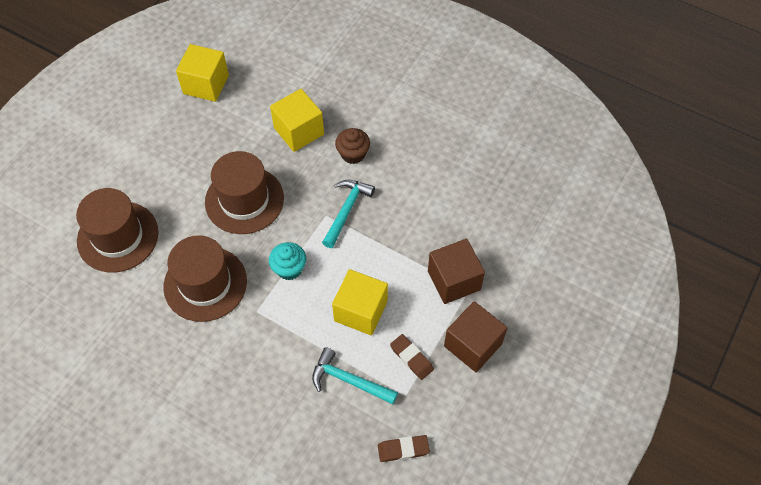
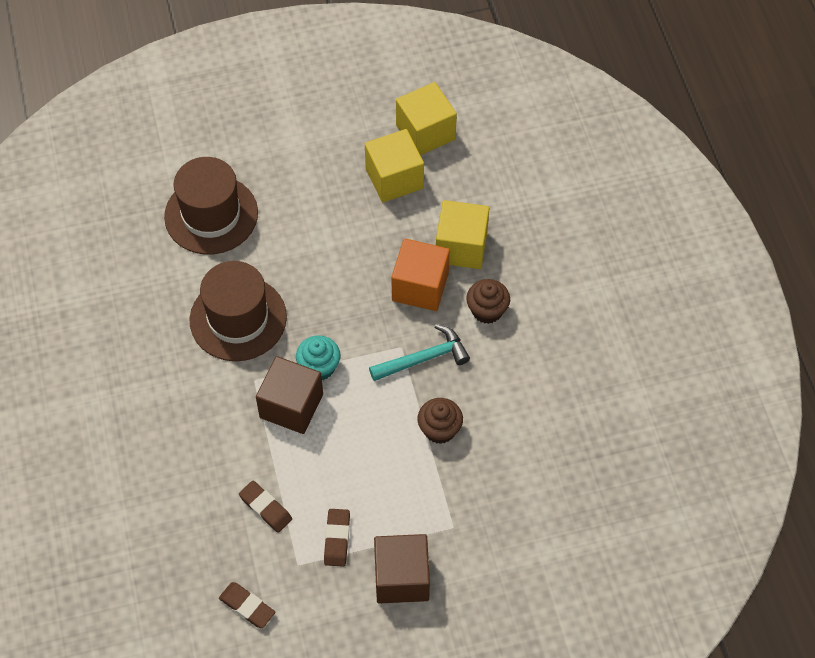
camera: 45 degrees right, 0 degrees up
brown hat [205,151,284,234] -> none
turquoise hammer [312,347,398,404] -> brown eraser [239,481,292,533]
yellow cube [332,269,388,335] -> yellow cube moved to [365,129,424,202]
brown cube [428,239,485,304] -> brown cube moved to [256,356,323,434]
none -> orange cube [391,239,450,311]
none -> brown cupcake [418,398,463,444]

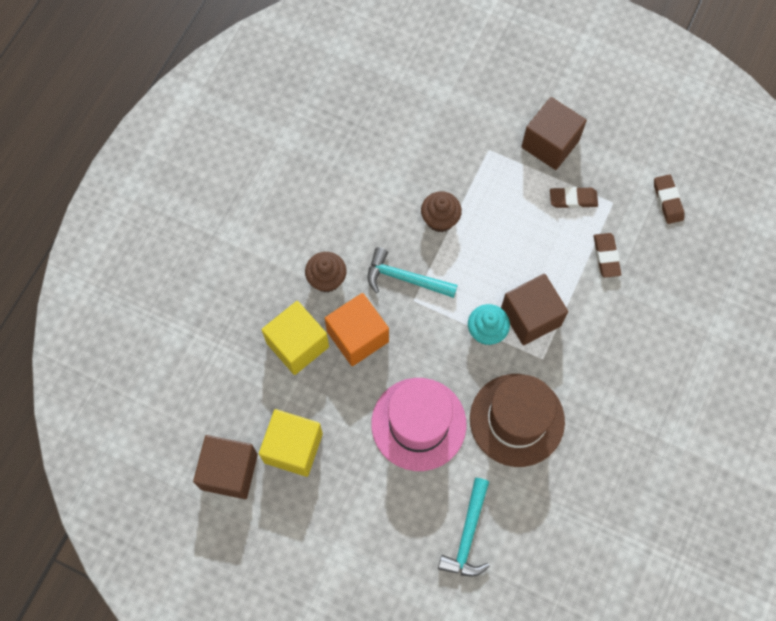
camera: 140 degrees left, 10 degrees up
brown hat [164,157,258,254] -> turquoise hammer [438,478,490,577]
brown eraser [324,509,350,567] -> brown eraser turned 45 degrees clockwise [550,187,598,208]
yellow cube [396,82,457,155] -> brown cube [193,435,258,499]
none -> pink hat [371,378,466,471]

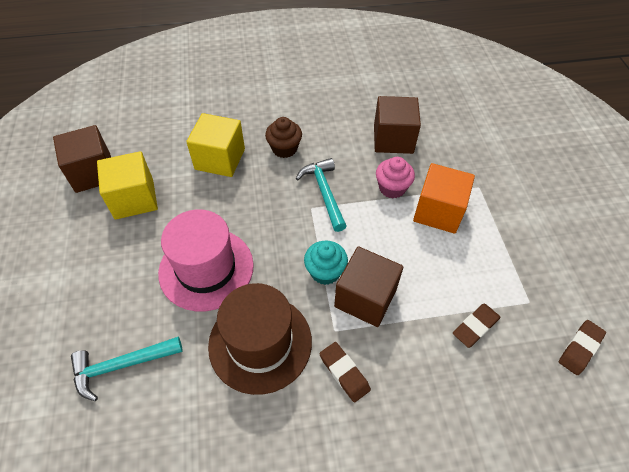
camera: 55 degrees right, 15 degrees down
orange cube [325,293,389,366] -> orange cube moved to [413,163,475,234]
brown cupcake [421,191,462,232] -> pink cupcake [376,157,415,198]
brown cube [521,97,587,170] -> brown cube moved to [374,96,421,154]
brown eraser [550,187,598,208] -> brown eraser moved to [319,342,371,403]

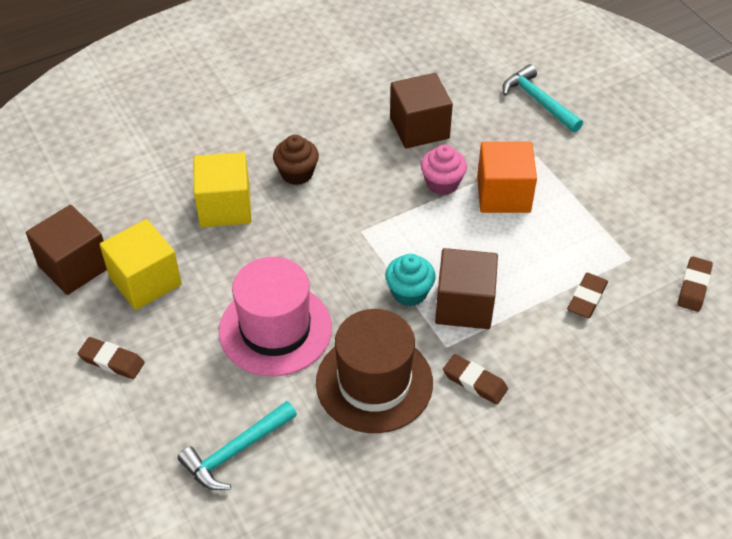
camera: 20 degrees left, 5 degrees down
turquoise hammer [296,158,347,232] -> turquoise hammer moved to [502,64,583,132]
none -> brown eraser [77,337,145,379]

